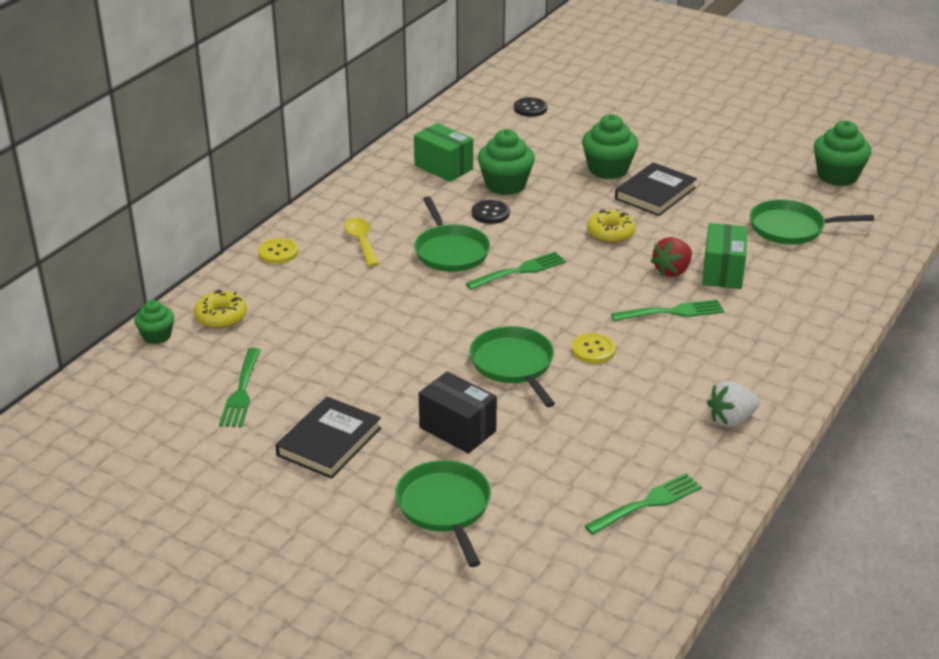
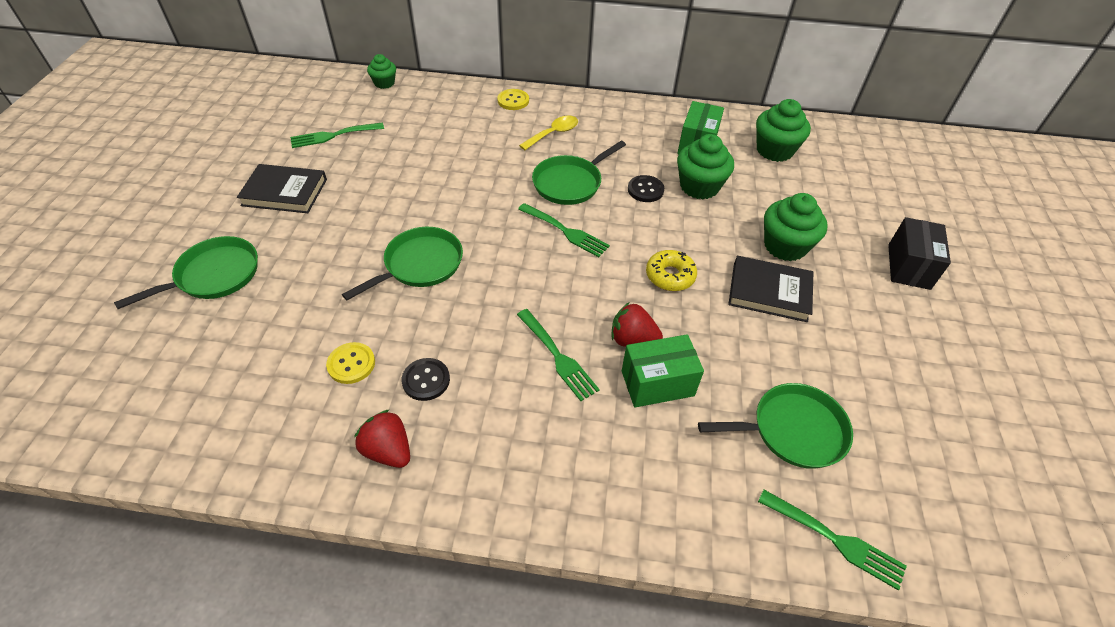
camera: 65 degrees right, 15 degrees up
yellow donut [194,290,247,329] -> none
black box [419,371,497,454] -> black box moved to [888,217,951,290]
black button [514,97,548,117] -> black button moved to [402,358,450,401]
yellow button [572,333,616,364] -> yellow button moved to [326,342,375,384]
green fork [584,473,702,535] -> green fork moved to [758,490,907,590]
white strawberry [707,381,760,427] -> red strawberry [354,409,410,468]
green pan [750,199,874,245] -> green pan turned 105 degrees clockwise [698,383,853,469]
green cupcake [814,121,871,186] -> green cupcake moved to [756,99,811,162]

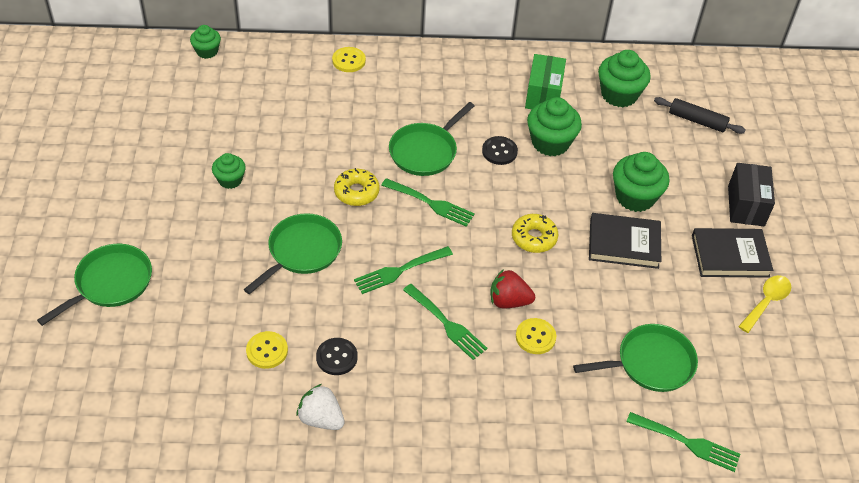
camera: 10 degrees left, 0 degrees up
black book [237,164,327,213] -> black book moved to [692,228,773,278]
green fork [290,122,384,148] -> green fork moved to [354,246,453,294]
red strawberry [354,409,410,468] -> white strawberry [296,384,345,430]
yellow spoon [519,116,578,150] -> yellow spoon moved to [738,275,792,333]
green box [622,334,704,407] -> yellow button [516,318,556,354]
none -> green cupcake [212,153,246,189]
none -> yellow donut [334,168,380,206]
none -> black rolling pin [654,97,746,134]

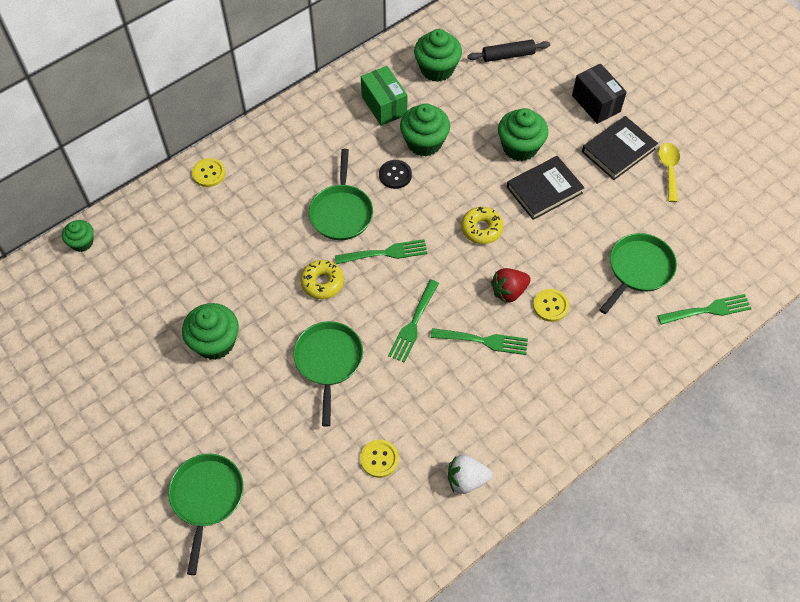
camera: 35 degrees left, 10 degrees up
green cupcake [212,153,246,189] -> green cupcake [182,303,239,360], size x1.69
black button [316,338,358,375] -> none

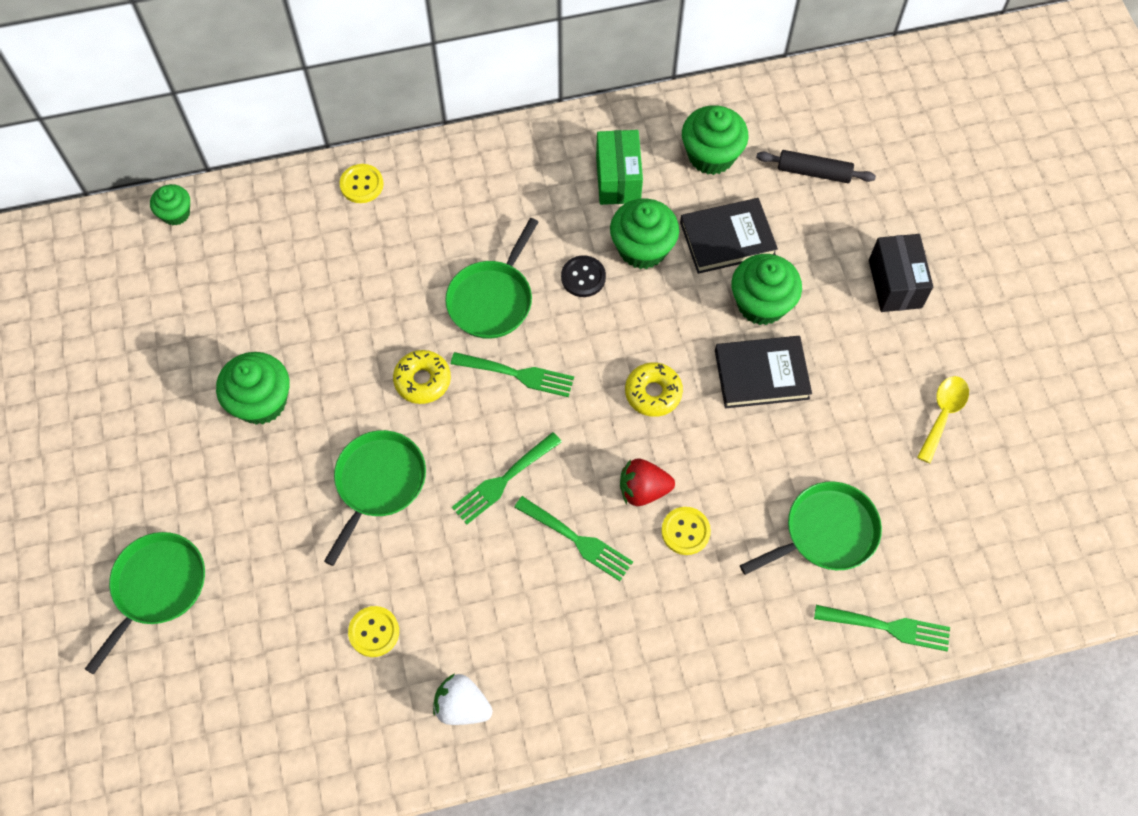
camera: 25 degrees right, 5 degrees up
black book [582,116,658,180] -> black book moved to [680,198,778,274]

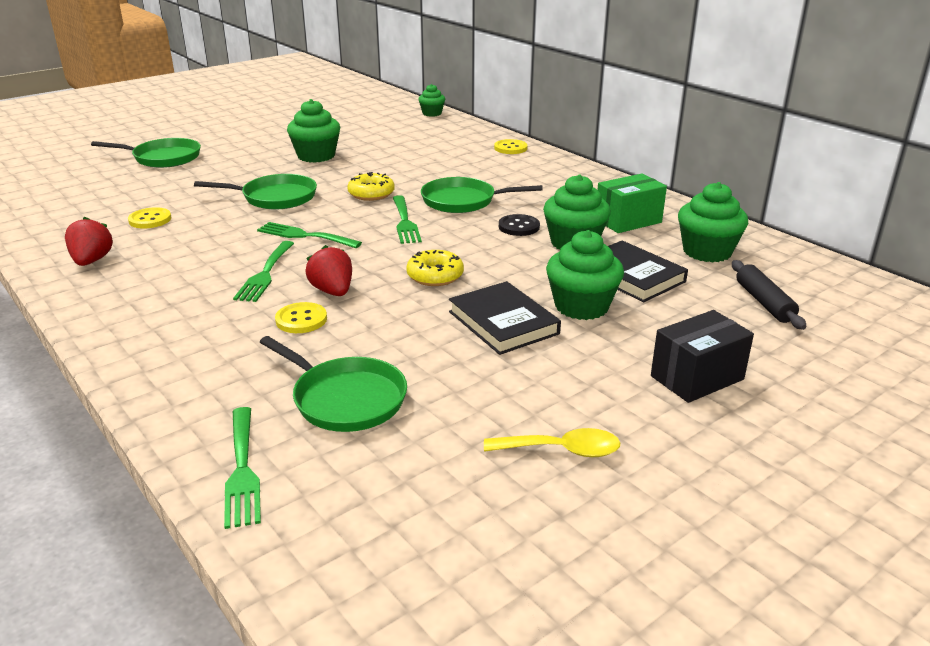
camera: 65 degrees right, 35 degrees down
white strawberry [433,673,493,725] -> red strawberry [65,217,113,266]

